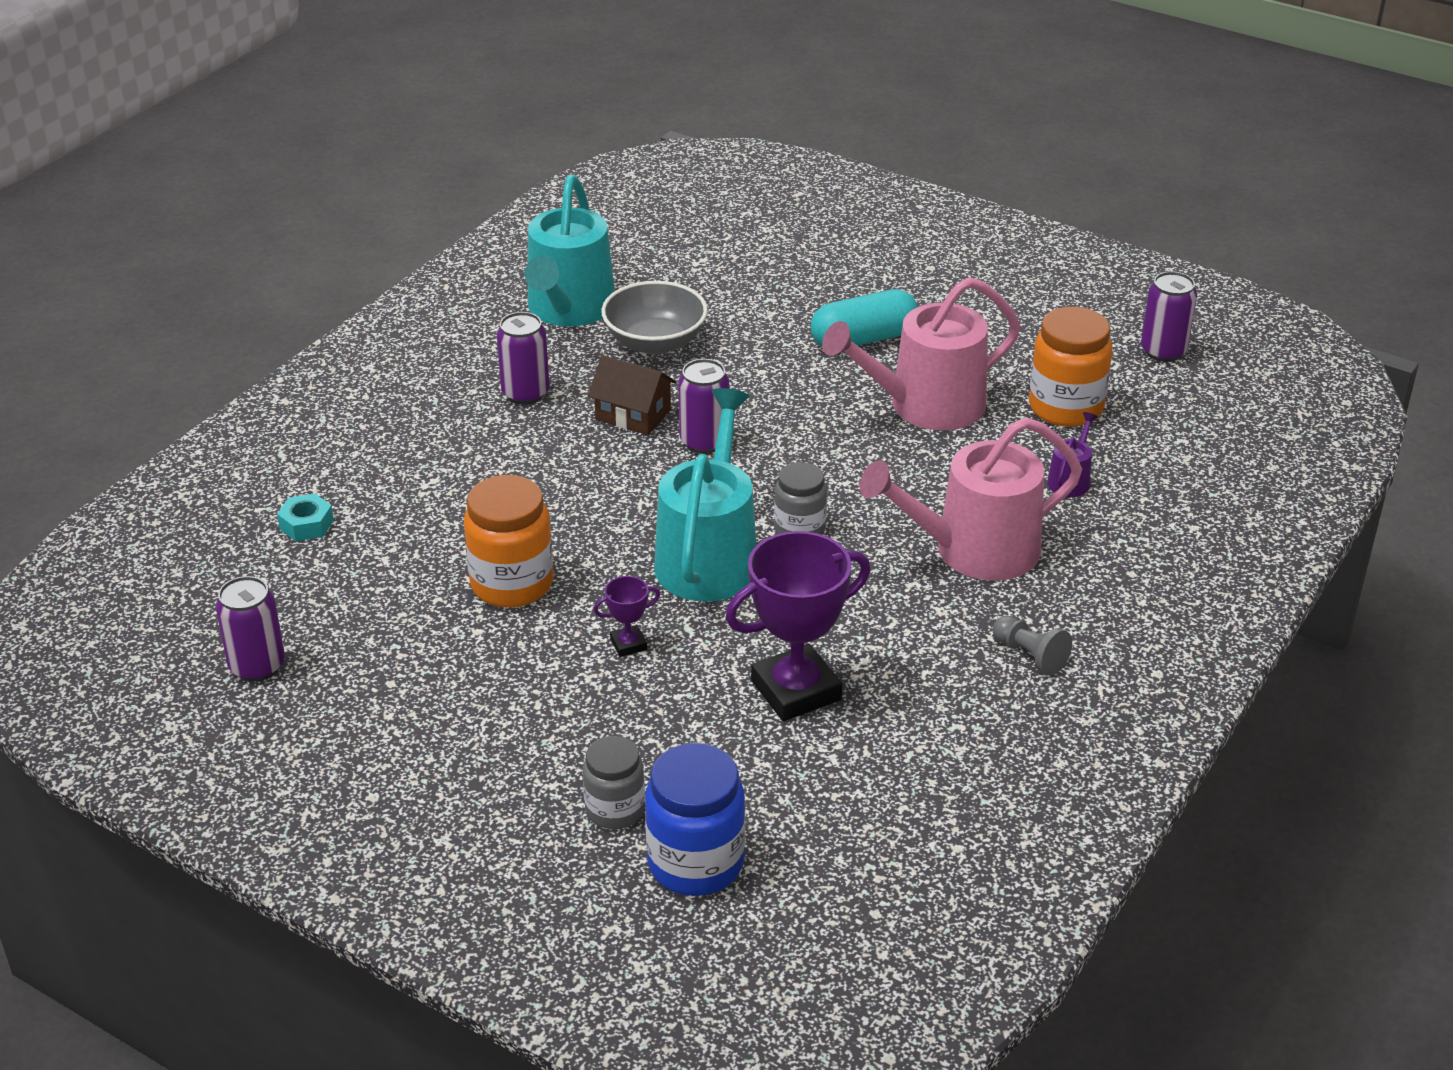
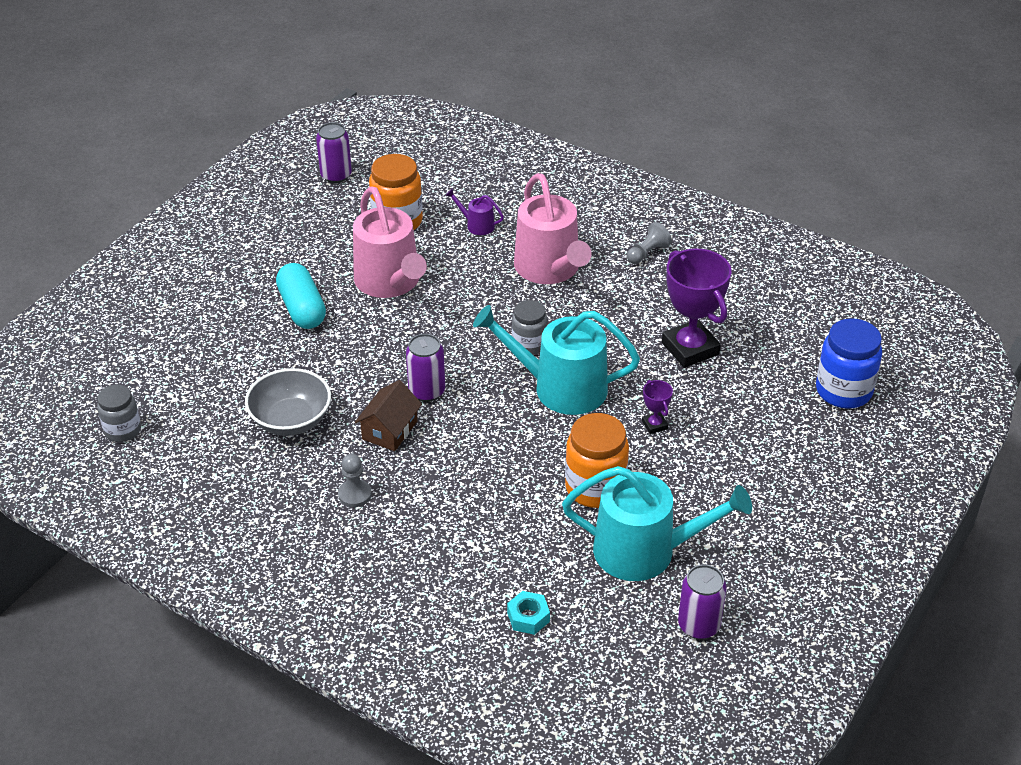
camera: 90 degrees left, 5 degrees up
purple can [497,312,549,404] -> grey pawn [338,454,372,507]
turquoise watering can [525,175,615,326] -> turquoise watering can moved to [562,466,752,581]
grey jar [583,736,645,829] -> grey jar moved to [97,384,141,442]

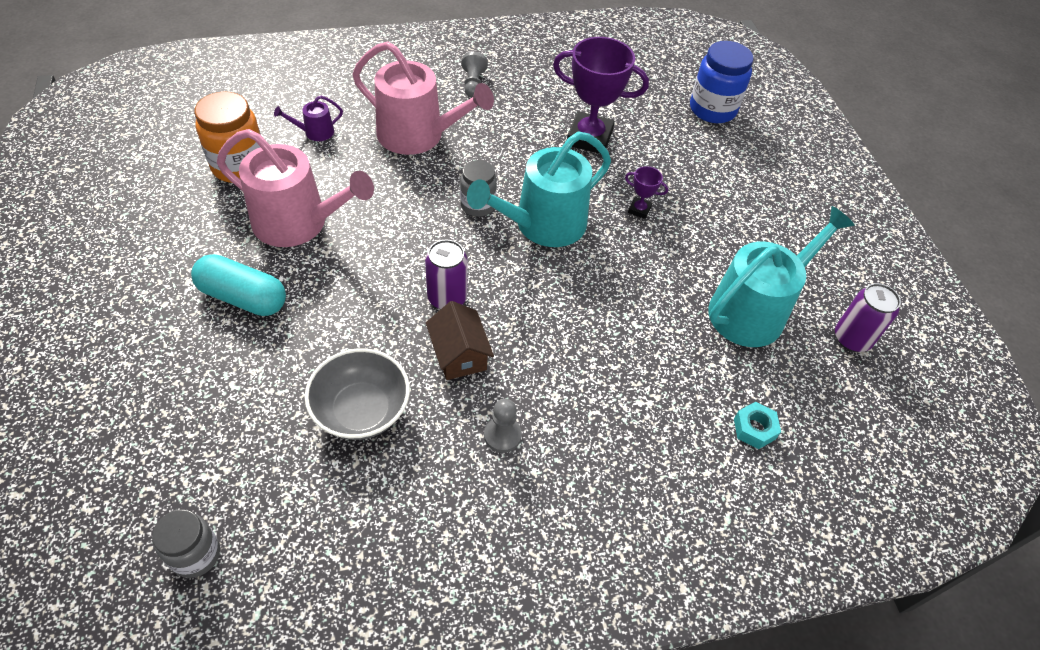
camera: 50 degrees left, 10 degrees up
purple can [316,122,352,183] -> none
orange jar [565,413,629,508] -> none

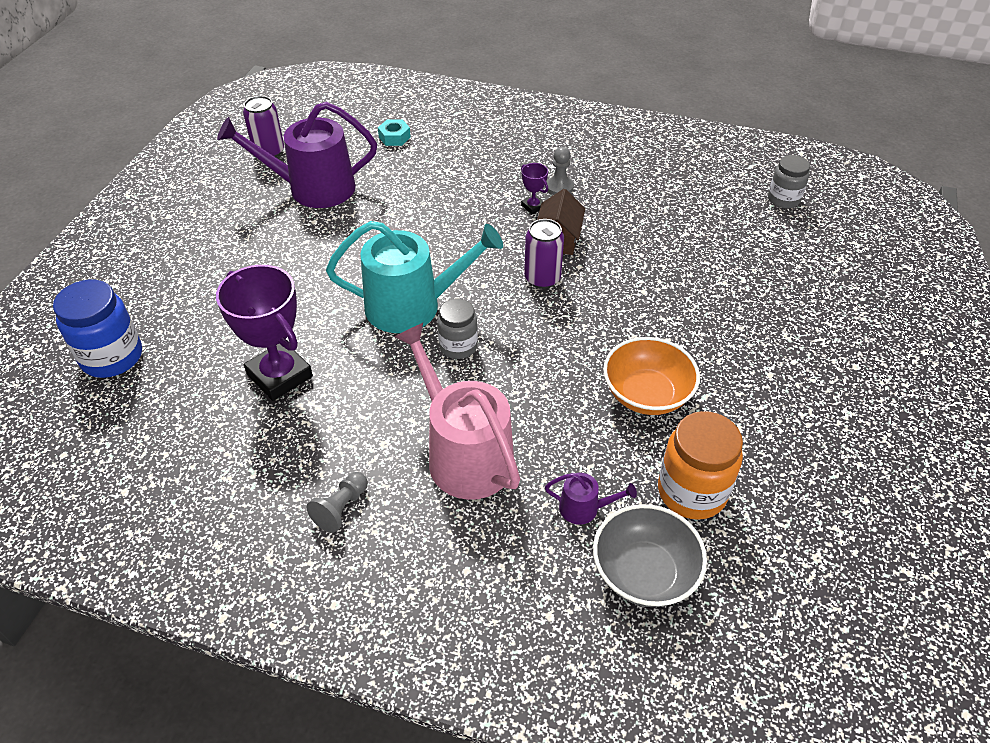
camera: 145 degrees left, 5 degrees down
turquoise capsule [191,254,286,316] -> none
pink watering can [217,129,374,247] -> orange bowl [603,337,700,415]
grey bowl [305,348,410,440] -> grey bowl moved to [593,504,707,607]
purple trophy [625,166,668,219] -> purple trophy moved to [521,163,548,214]
turquoise watering can [708,206,855,347] -> purple watering can [217,102,377,208]

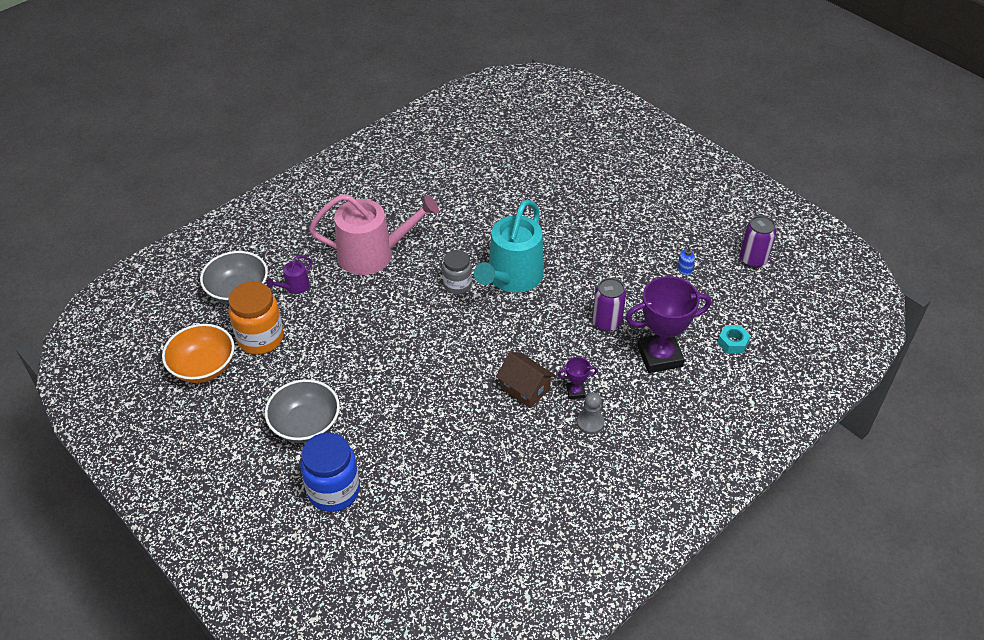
camera: 120 degrees right, 0 degrees up
blue jar [53,279,142,378] -> blue jar moved to [300,433,360,512]
purple trophy [216,265,313,401] -> purple trophy moved to [626,276,711,373]
purple watering can [217,102,377,208] -> blue soap dispenser [677,243,697,275]
grey pawn [307,472,368,533] -> none
purple can [524,219,564,289] -> purple can moved to [592,278,626,332]
orange bowl [603,337,700,415] -> orange bowl moved to [162,324,234,383]
grey jar [768,155,810,208] -> none
none -> grey bowl [265,379,340,443]

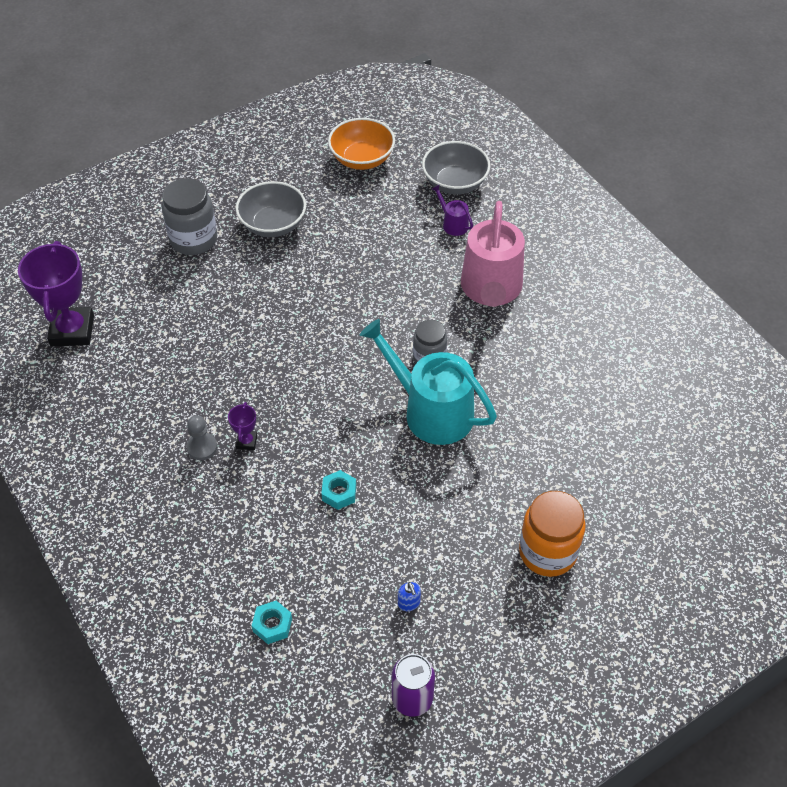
camera: 100 degrees right, 5 degrees up
orange jar [228,282,284,355] -> orange jar moved to [519,491,585,577]
blue jar [300,433,360,512] -> grey jar [162,178,217,255]
brown house [496,352,555,408] -> none
purple can [592,278,626,332] -> turquoise nut [321,470,356,510]
purple trophy [626,276,711,373] -> purple trophy moved to [18,241,94,346]

